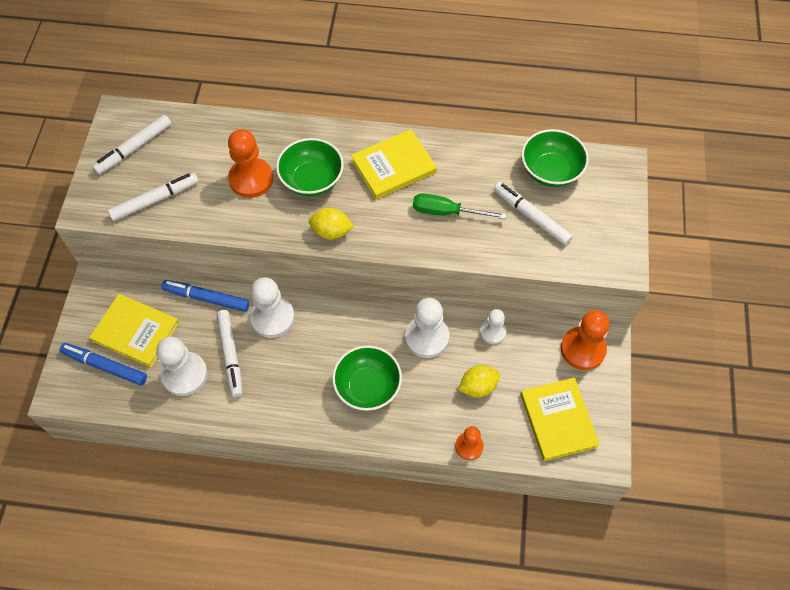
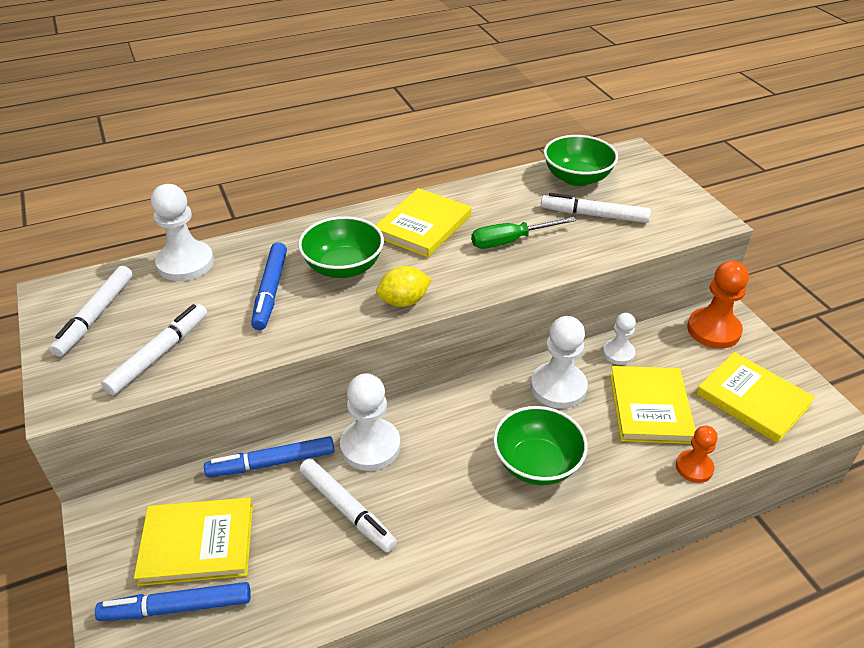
camera: 30 degrees left, 20 degrees down
white pawn [156,336,208,396] -> white pawn moved to [151,184,214,281]
orange pawn [228,129,273,198] -> blue marker [251,242,287,330]
yellow lemon [458,365,500,398] -> yellow book [610,366,696,444]

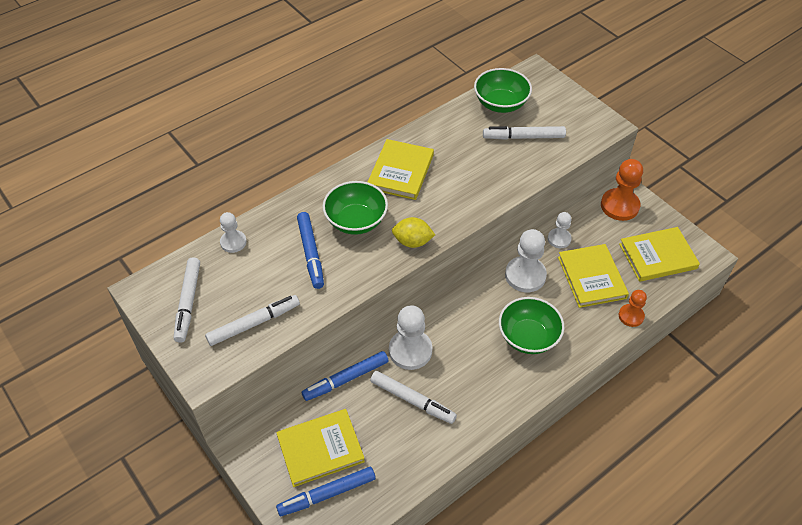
camera: 15 degrees left, 10 degrees up
white marker [101,304,207,395] -> white marker turned 45 degrees clockwise [205,295,300,346]
white pawn [151,184,214,281] -> white pawn [220,212,247,253], size x0.59
yellow lemon [376,266,432,307] -> yellow lemon turned 45 degrees clockwise [392,217,435,248]
green screwdriver [471,217,577,249] -> none
yellow book [696,352,815,443] -> yellow book turned 45 degrees counterclockwise [619,227,700,282]

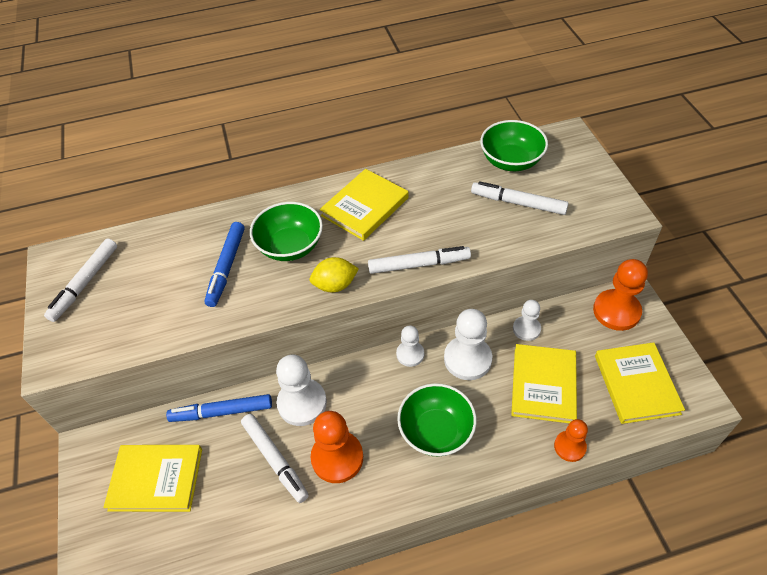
camera: 25 degrees right, 0 degrees up
white marker [205,295,300,346] -> white marker moved to [368,246,471,274]
white pawn [220,212,247,253] -> white pawn moved to [396,326,424,367]
blue marker [276,467,376,516] -> none
yellow lemon [392,217,435,248] -> yellow lemon turned 45 degrees counterclockwise [310,257,359,292]
yellow book [619,227,700,282] -> yellow book turned 75 degrees clockwise [595,342,685,424]
none -> orange pawn [311,411,363,483]

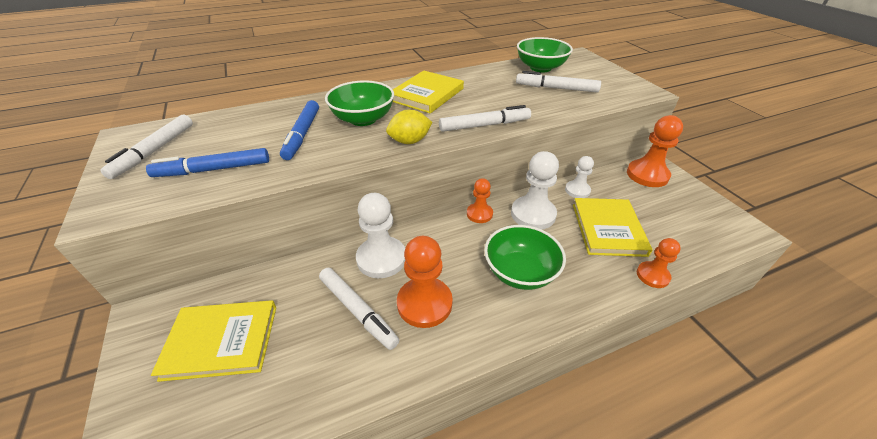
camera: 10 degrees left, 10 degrees down
blue marker [166,394,272,422] -> blue marker moved to [146,148,269,177]
white pawn [396,326,424,367] -> orange pawn [467,178,493,223]
yellow book [595,342,685,424] -> none

